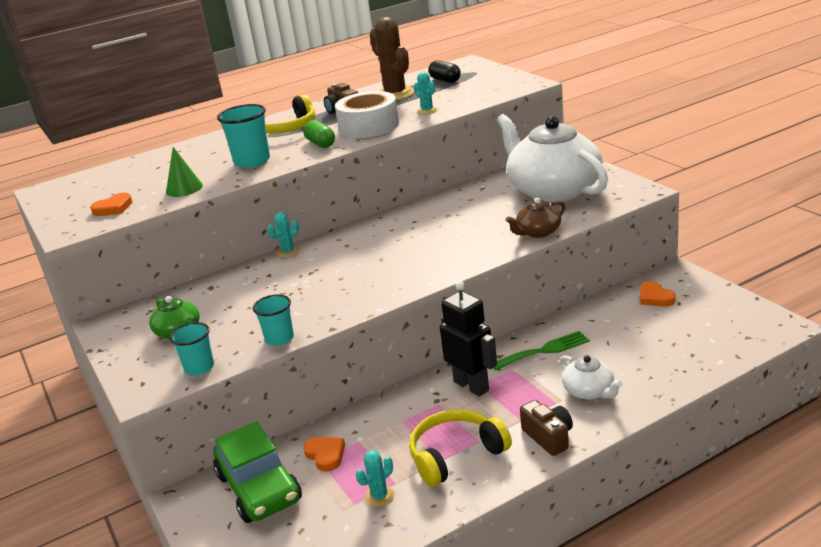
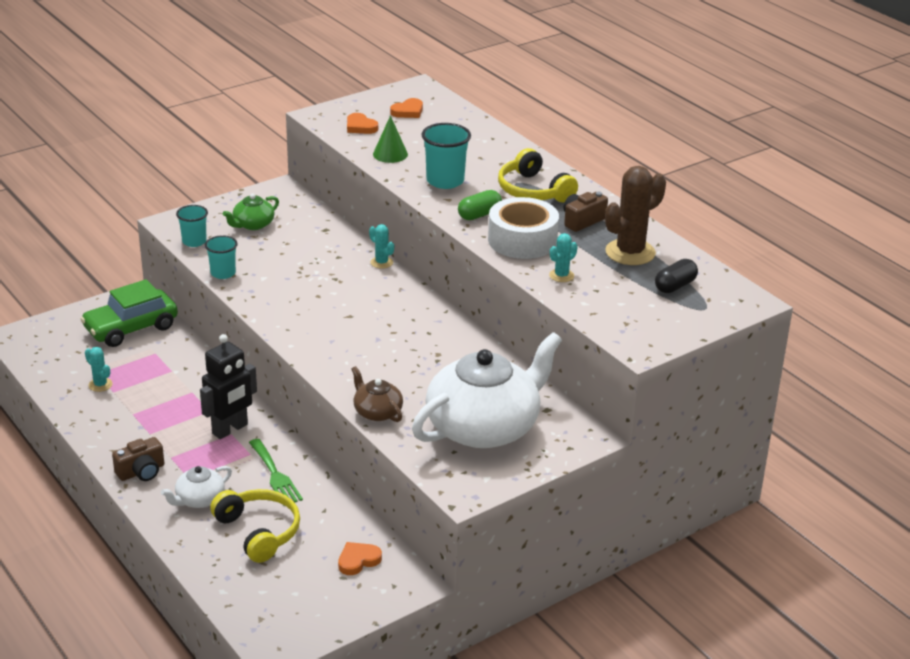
camera: 80 degrees right, 5 degrees up
orange heart [303,437,345,472] -> orange heart moved to [390,98,423,118]
yellow headphones [409,409,512,487] -> yellow headphones moved to [210,489,300,563]

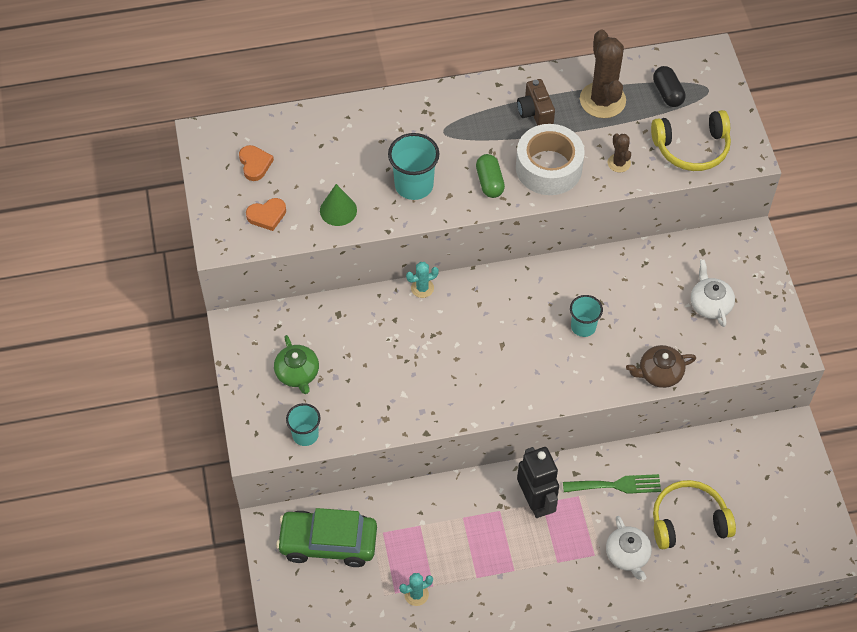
camera: 65 degrees left, 25 degrees up
green car [80,279,178,347] -> green car turned 105 degrees clockwise [276,508,377,567]
brown camera [112,437,164,481] -> none
turquoise cup [205,235,238,279] -> turquoise cup moved to [570,295,603,337]
orange heart [338,542,382,575] -> none
white teapot [412,332,562,448] -> white teapot [691,260,735,327], size x0.44
yellow headphones [498,148,578,202] -> yellow headphones moved to [651,110,731,171]
turquoise cactus [549,233,578,282] -> brown cactus [608,133,631,173]

